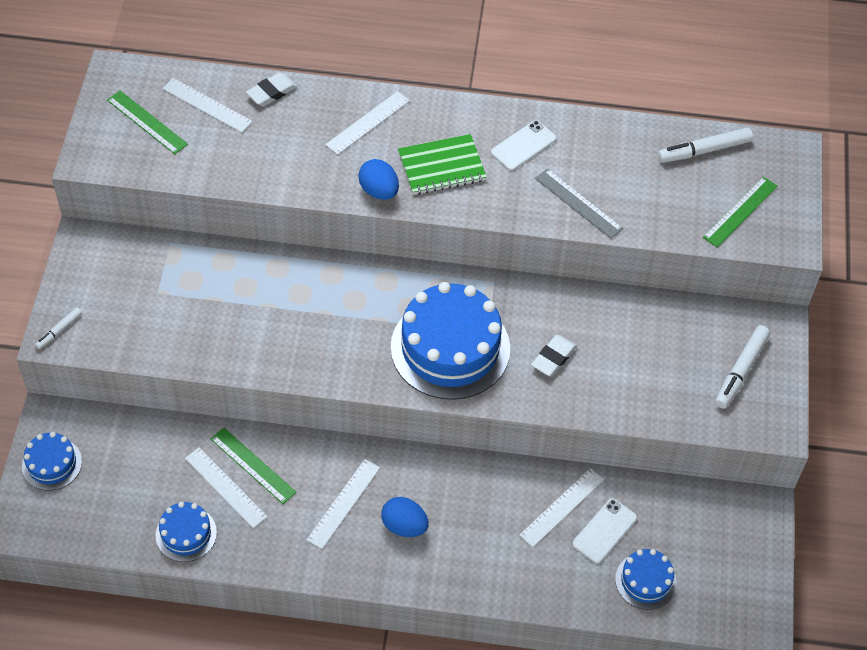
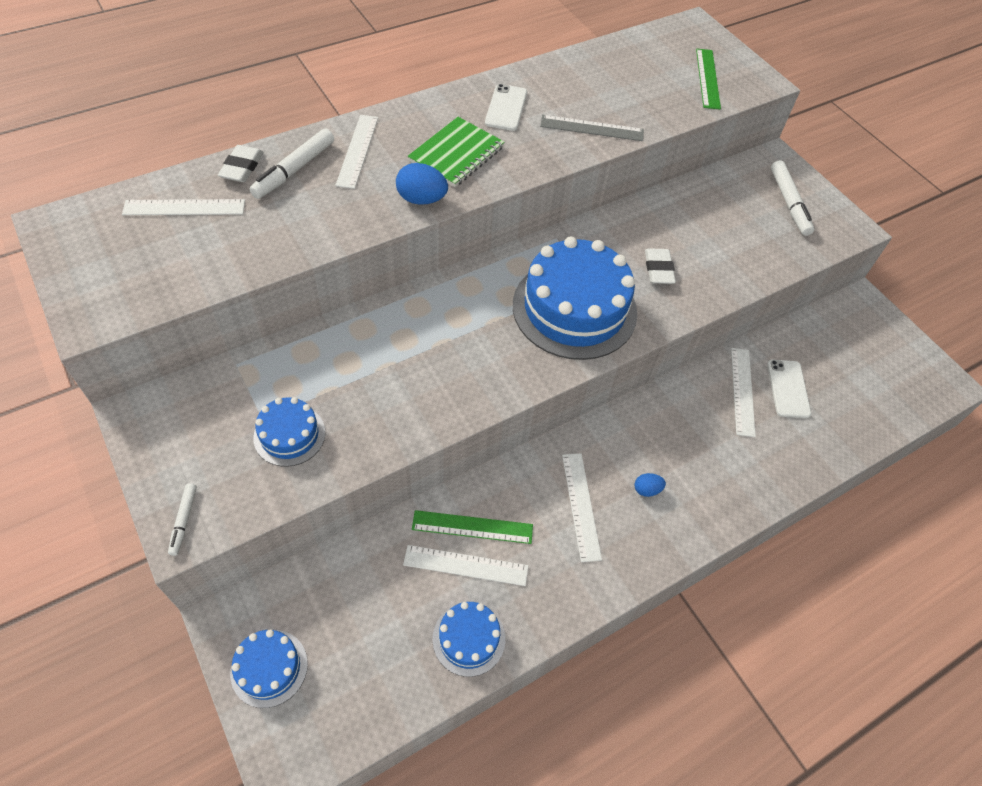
camera: 40 degrees left, 0 degrees up
green ruler [107,91,188,154] -> none
blue egg [381,497,429,537] -> blue egg [634,473,666,497], size x0.57
blue cake [615,549,677,610] -> blue cake moved to [253,397,326,467]
white marker [658,127,753,163] -> white marker moved to [249,128,334,199]

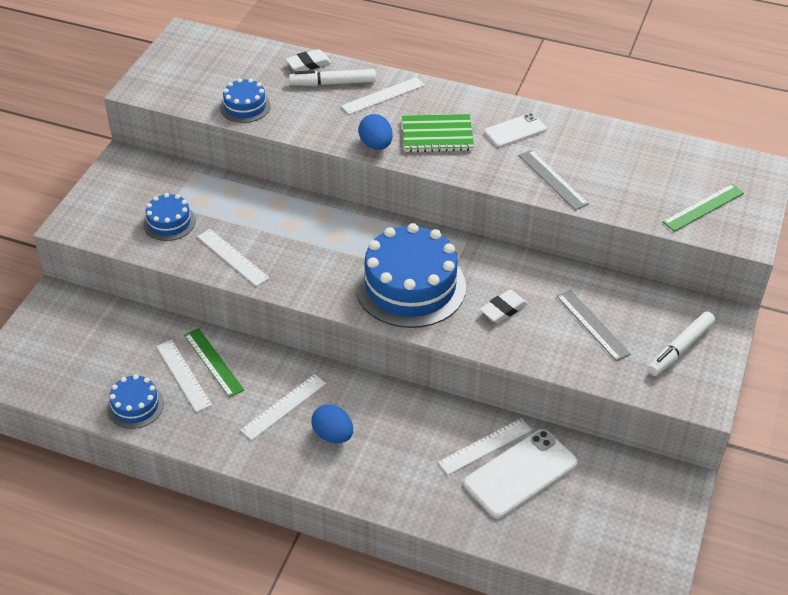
camera: 55 degrees right, 10 degrees down
white ruler [122,199,245,215] -> white ruler moved to [197,229,270,286]
white marker [168,483,197,556] -> none
blue cake [230,629,308,708] -> blue cake moved to [220,78,271,123]
blue egg [634,473,666,497] -> blue egg [311,404,353,443], size x1.74
white phone [767,359,811,418] -> white phone [464,429,578,519], size x1.66
none -> grey ruler [557,290,631,361]

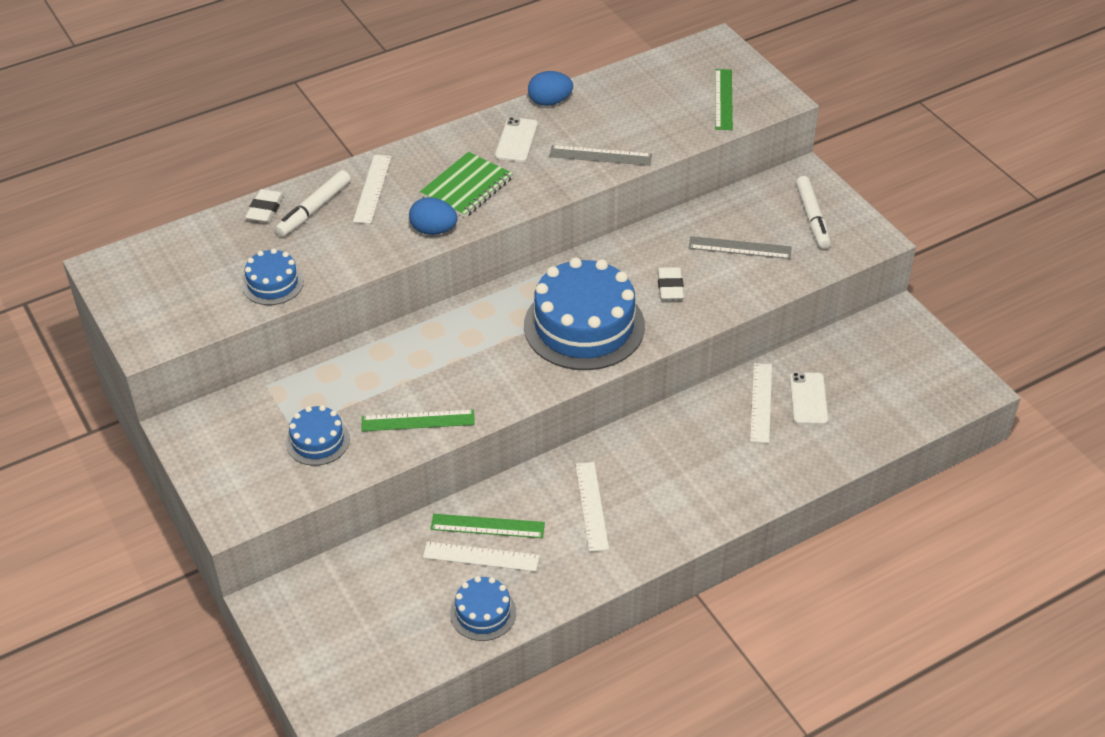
camera: 50 degrees left, 0 degrees up
white ruler [197,229,270,286] -> green ruler [362,409,475,431]
blue egg [311,404,353,443] -> blue egg moved to [528,71,573,106]
white phone [464,429,578,519] -> white phone [790,372,828,425], size x0.60

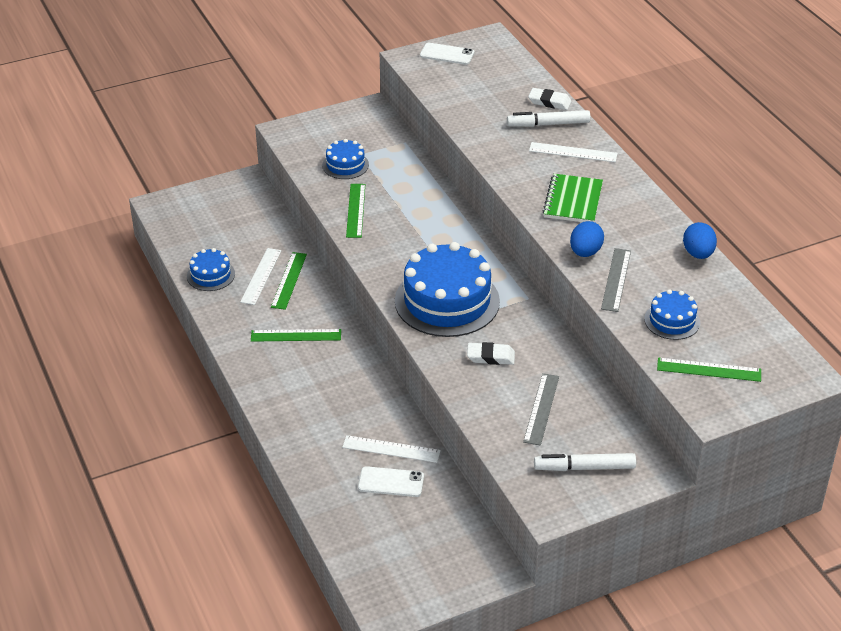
camera: 95 degrees right, 5 degrees down
blue cake [242,248,304,305] -> blue cake moved to [644,289,700,340]
white marker [275,170,351,237] -> white marker turned 45 degrees counterclockwise [507,110,591,127]
blue egg [409,197,458,235] -> blue egg moved to [570,221,604,257]
green notebook [420,152,513,218] -> green notebook turned 60 degrees clockwise [543,174,603,222]
white phone [495,117,538,162] -> white phone moved to [420,43,475,65]
white ruler [575,462,609,552] -> green ruler [251,329,341,342]

